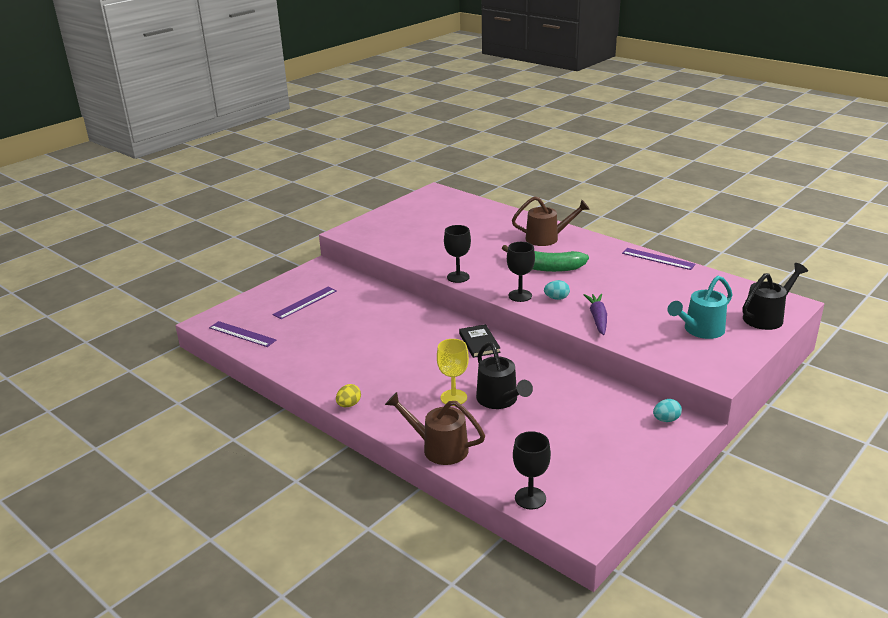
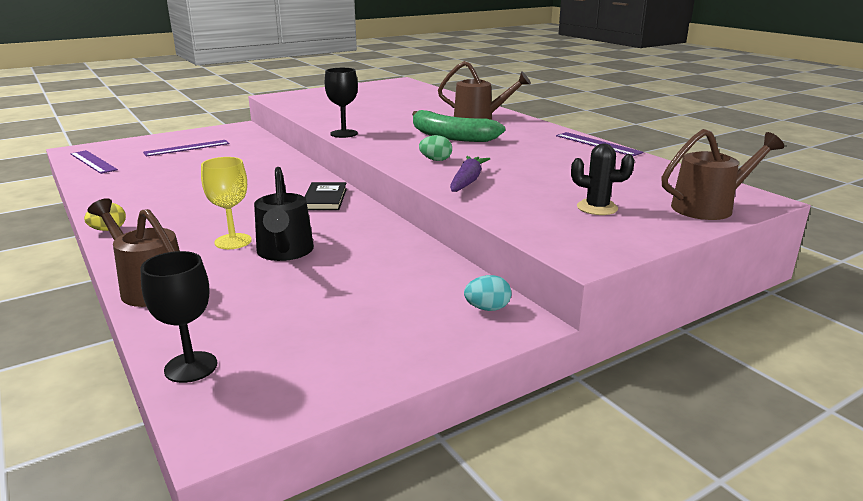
camera: 15 degrees right, 5 degrees down
black goblet [507,242,535,302] -> none
turquoise egg [544,280,570,300] -> green egg [419,135,452,161]
turquoise watering can [668,276,732,339] -> black cactus [571,144,635,215]
black watering can [743,263,808,330] -> brown watering can [661,129,784,220]

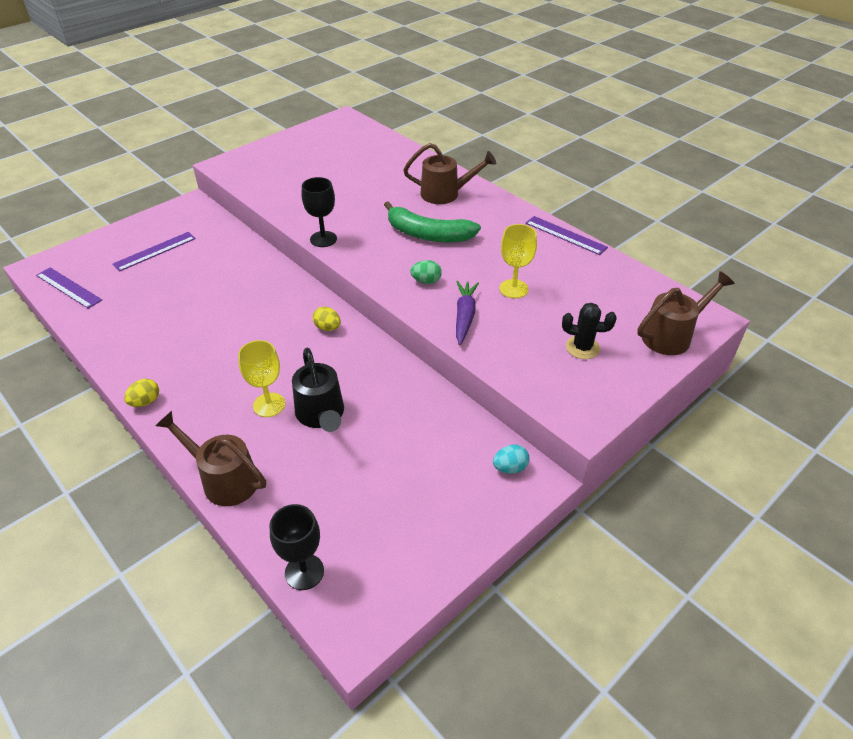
camera: 10 degrees left, 20 degrees up
black book [304,182,347,210] -> yellow egg [313,307,341,331]
none -> yellow goblet [500,224,537,298]

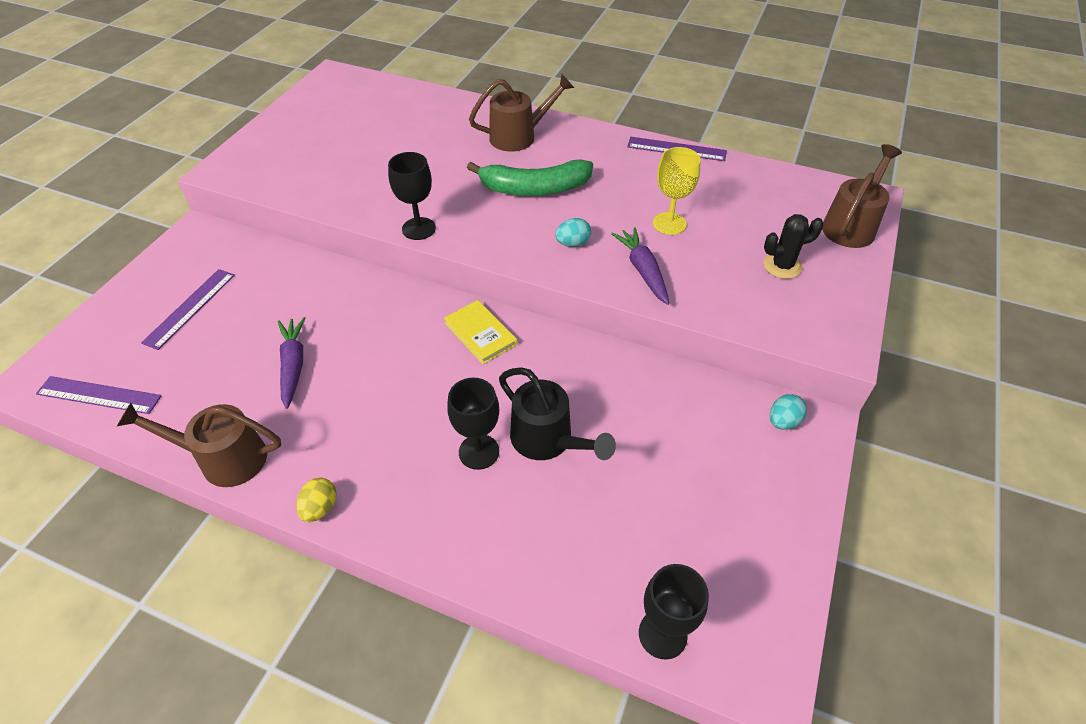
camera: 25 degrees left, 5 degrees up
brown watering can [155,411,266,506] -> brown watering can moved to [117,403,281,487]
yellow goblet [238,340,285,417] -> black goblet [447,377,499,470]
yellow egg [313,307,341,331] -> yellow book [444,300,517,364]
green egg [410,260,442,284] -> turquoise egg [555,218,591,247]
none -> purple carrot [278,317,306,409]

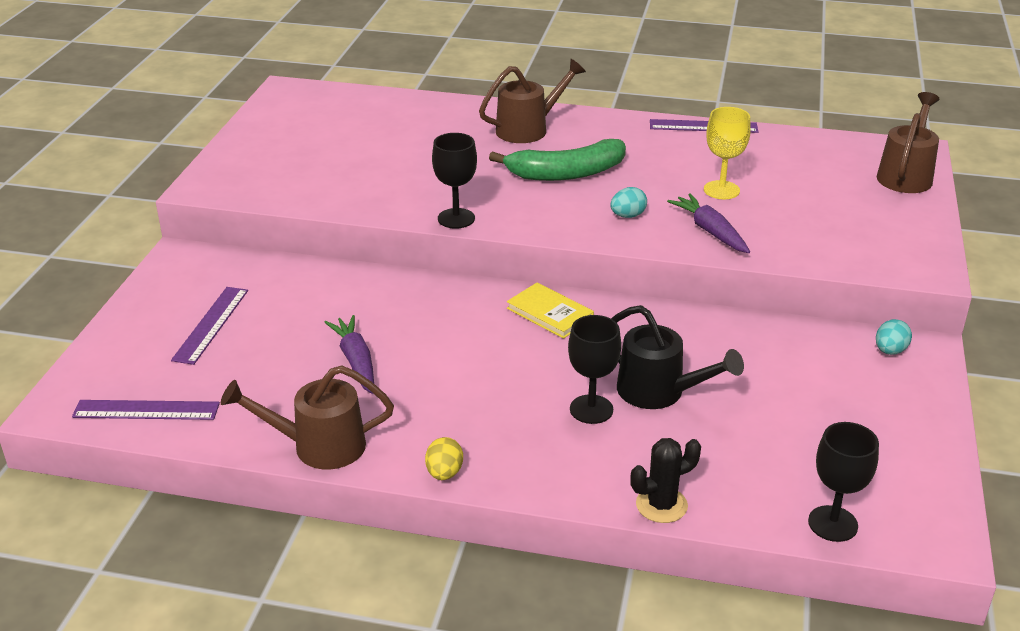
camera: 10 degrees left, 15 degrees down
black cactus [763,214,824,279] -> black cactus moved to [630,438,701,523]

